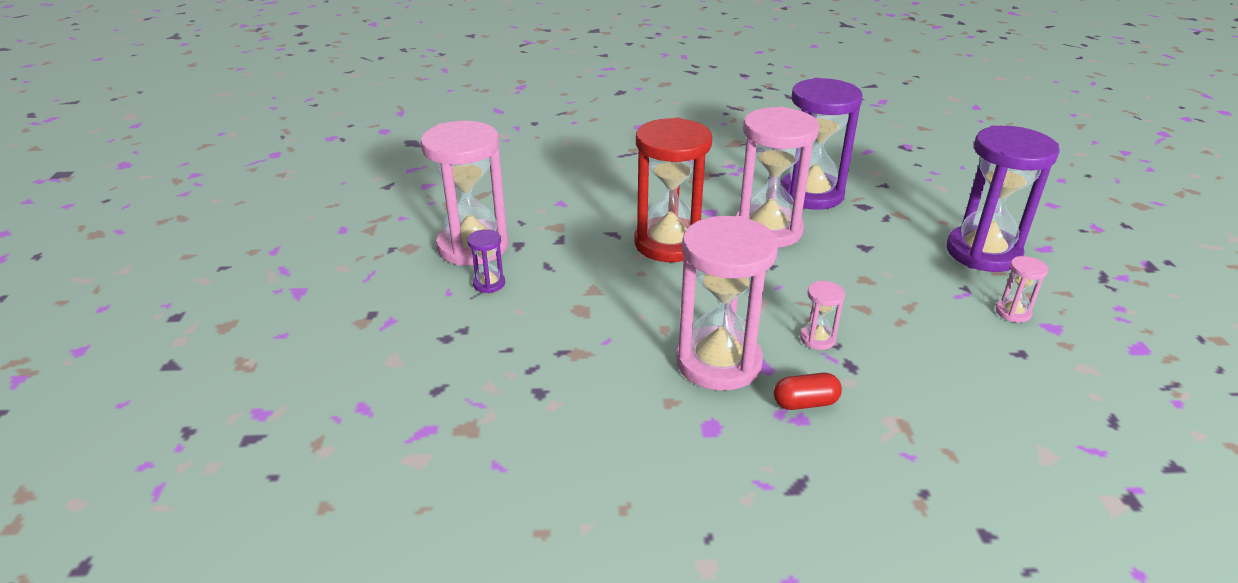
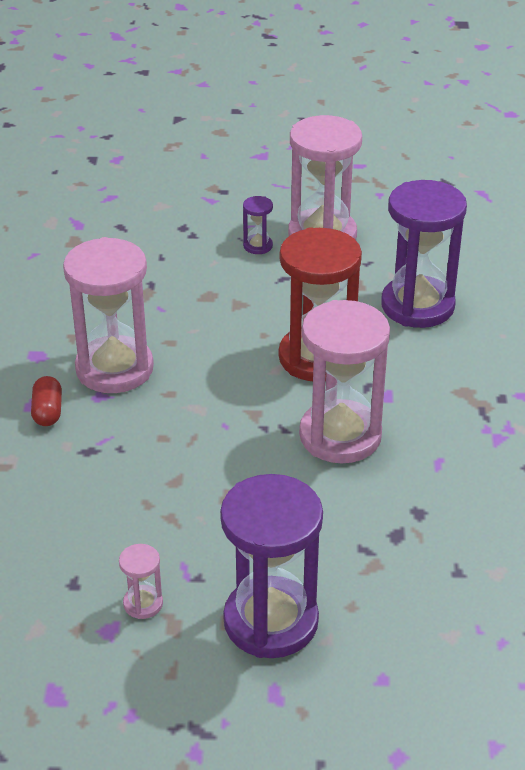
camera: 95 degrees right, 5 degrees up
purple hourglass [780,78,863,210] -> purple hourglass moved to [381,180,467,328]
pink hourglass [800,281,845,350] -> none

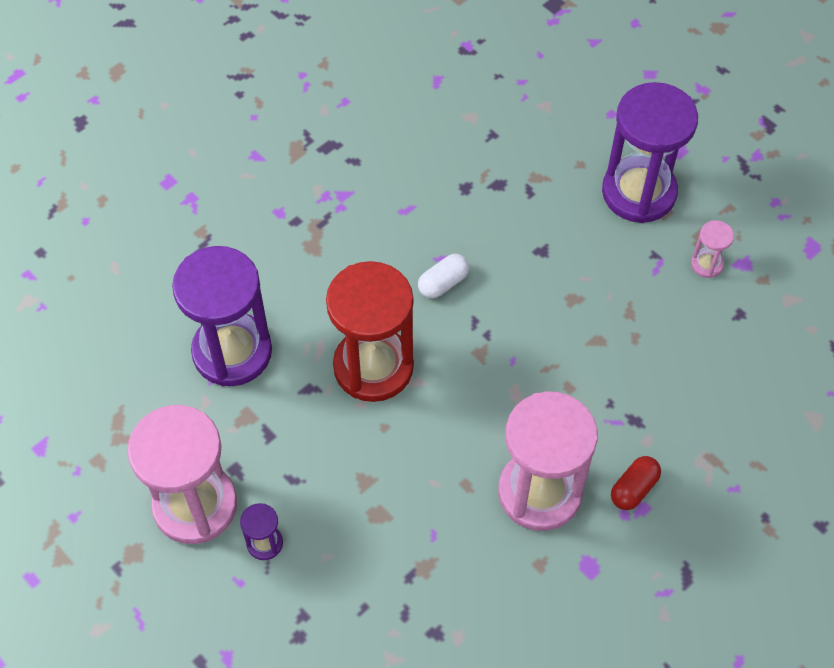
camera: 135 degrees left, 20 degrees up
pink hourglass [299,300,390,463] -> white capsule [418,254,469,299]

